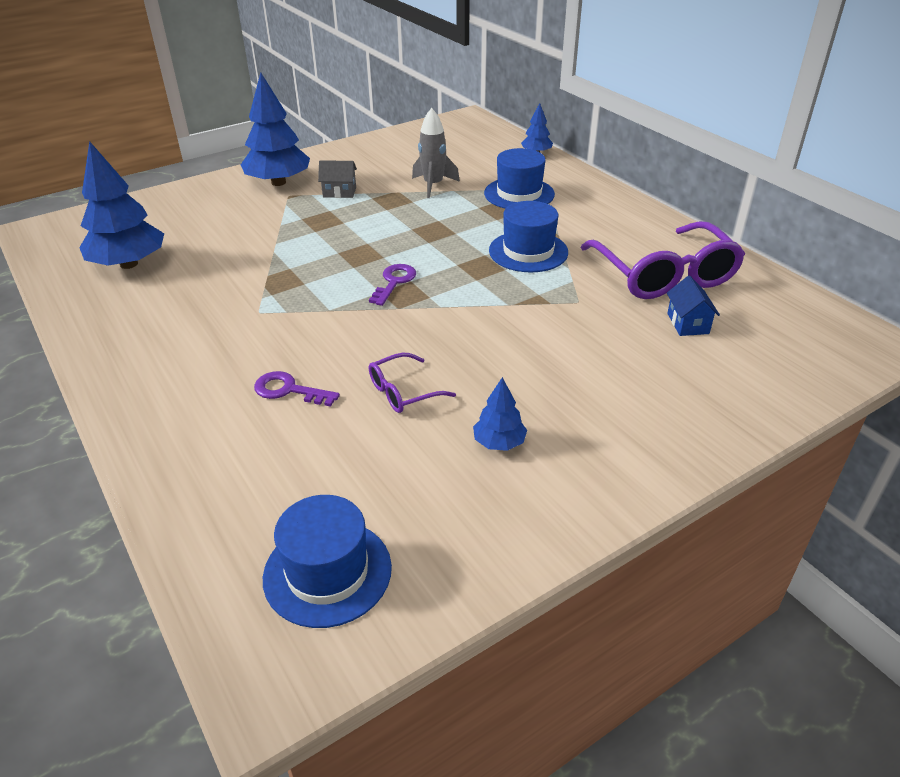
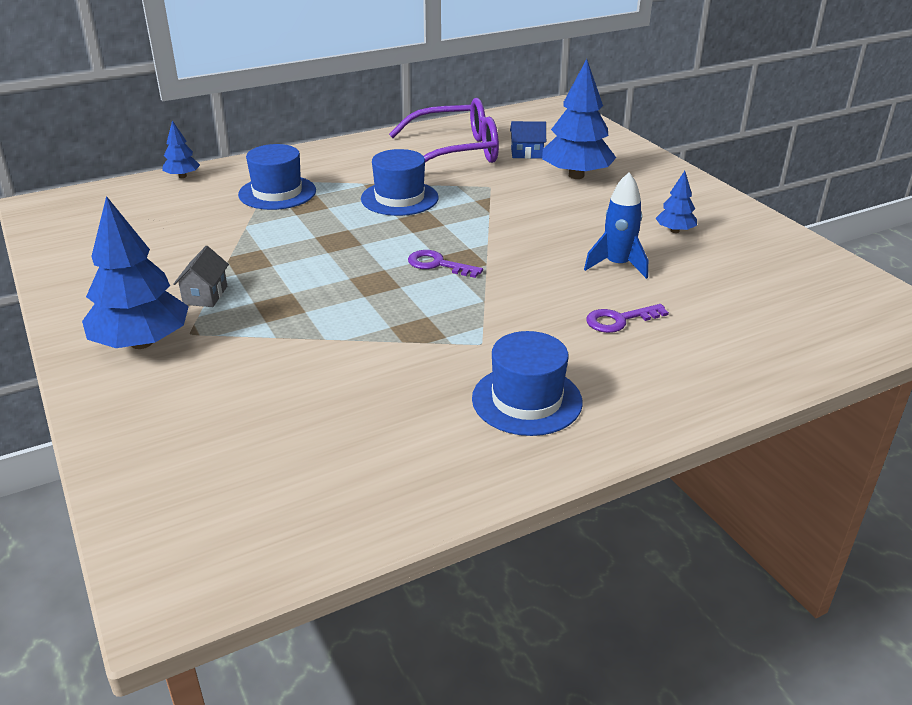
camera: 85 degrees left, 5 degrees down
blue tree [79,141,164,269] -> blue tree moved to [542,59,616,179]
purple key [254,371,340,407] -> purple key turned 45 degrees clockwise [586,304,669,333]
blue hat [263,495,392,628] -> blue hat moved to [472,331,583,436]
purple glasses [369,353,456,413] -> blue rocket [584,172,648,279]
grey rocket [412,108,460,198] -> none

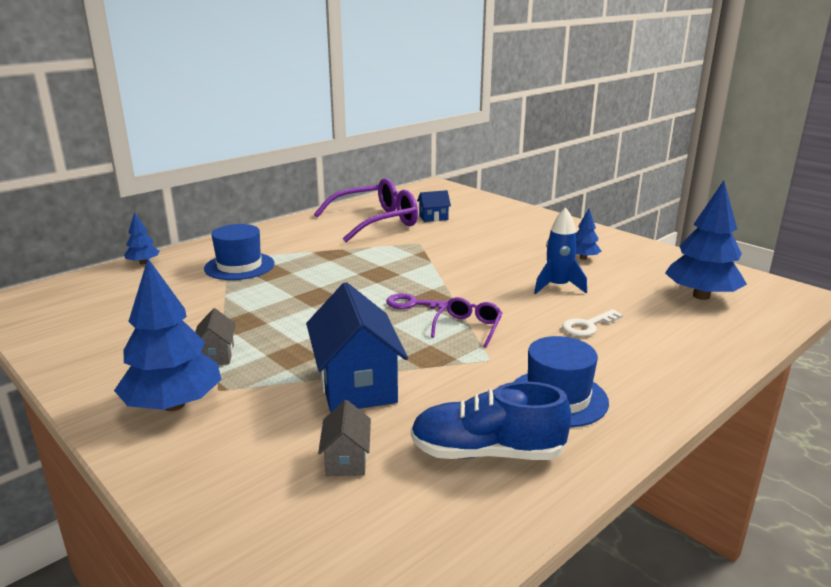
camera: 15 degrees left, 10 degrees down
blue hat [361,149,439,216] -> none
blue tree [542,59,616,179] -> blue tree moved to [665,181,747,300]
purple key [586,304,669,333] -> white key [562,309,623,337]
none -> blue house [306,282,408,412]
none -> grey house [318,400,371,476]
none -> blue shoe [411,381,571,460]
none -> purple glasses [431,297,502,347]

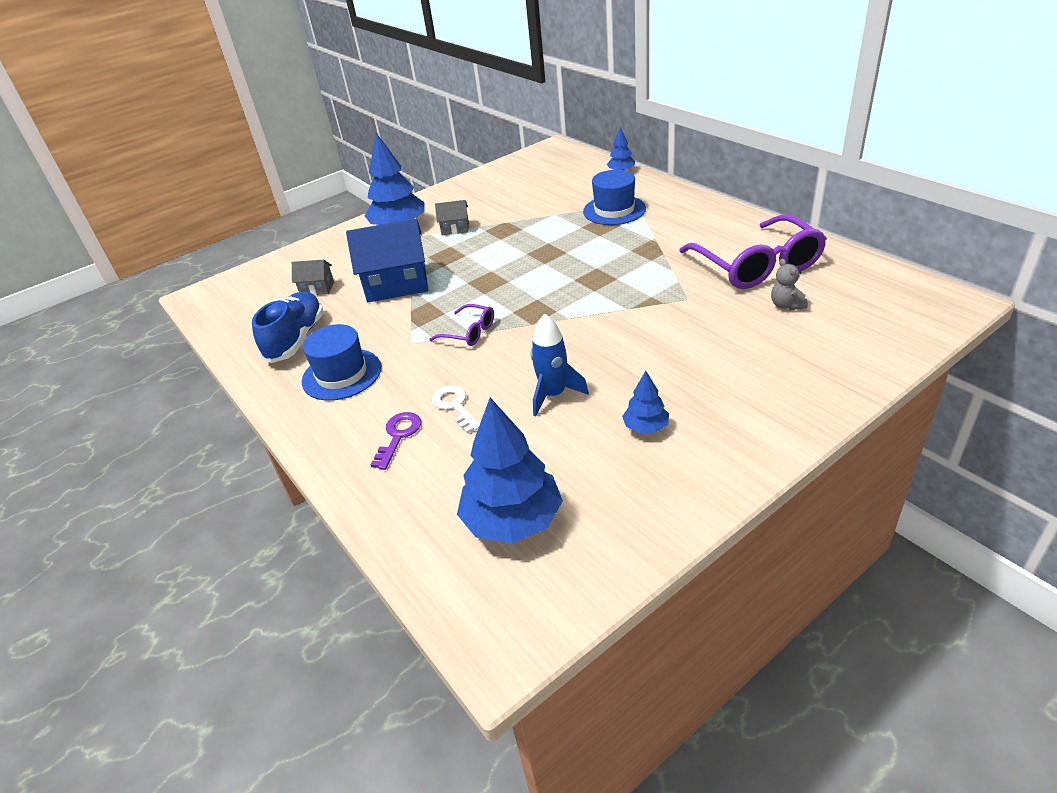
camera: 100 degrees right, 15 degrees up
purple key [386,293,448,309] -> purple key moved to [371,412,421,470]
blue house [417,190,451,222] -> grey teddy bear [771,259,808,310]

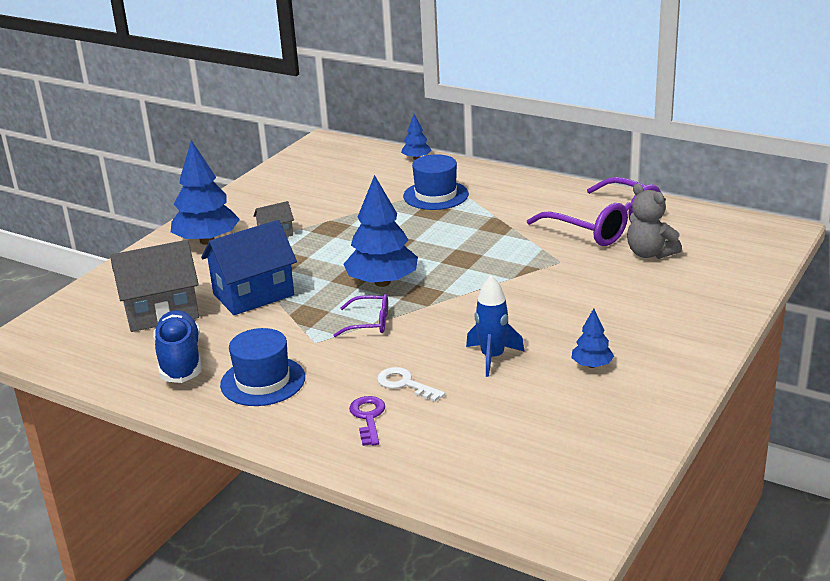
camera: 25 degrees left, 10 degrees down
grey house [292,260,334,295] -> grey house [110,240,199,332], size x2.03
blue tree [457,397,563,543] -> blue tree moved to [343,175,418,287]
grey teddy bear [771,259,808,310] -> grey teddy bear [627,184,682,259], size x1.62

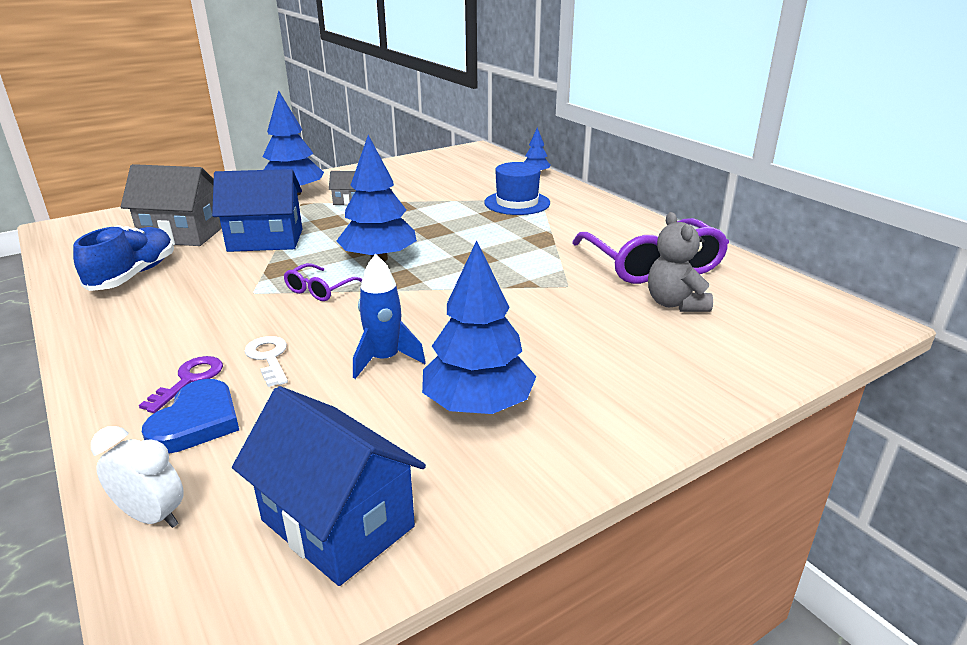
camera: 25 degrees right, 0 degrees up
blue hat [220,328,305,406] -> none
purple glasses [333,294,388,337] -> purple glasses turned 90 degrees clockwise [284,263,362,301]
blue tree [572,309,614,368] -> blue tree [422,240,536,414], size x2.01
none -> white clock [91,426,184,528]
none -> blue heart [142,379,239,454]
none -> blue house [232,386,426,586]

